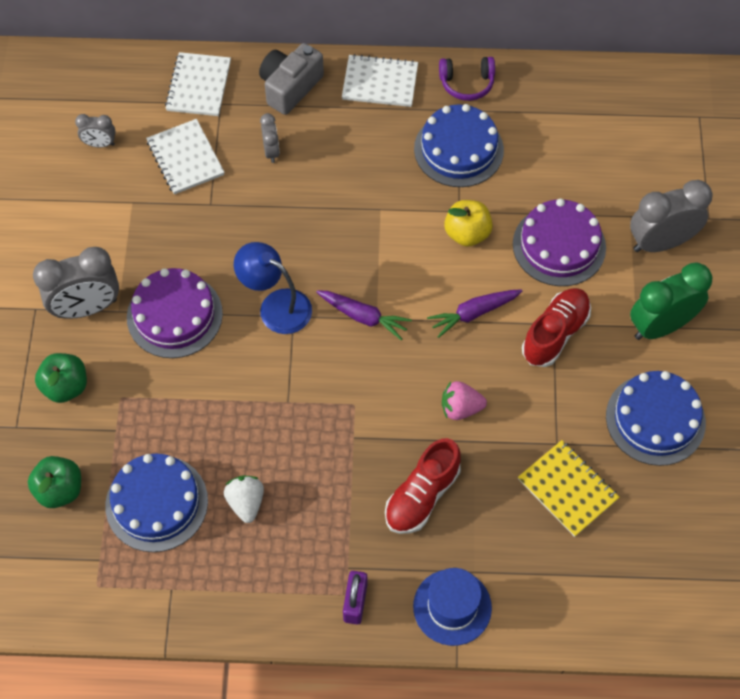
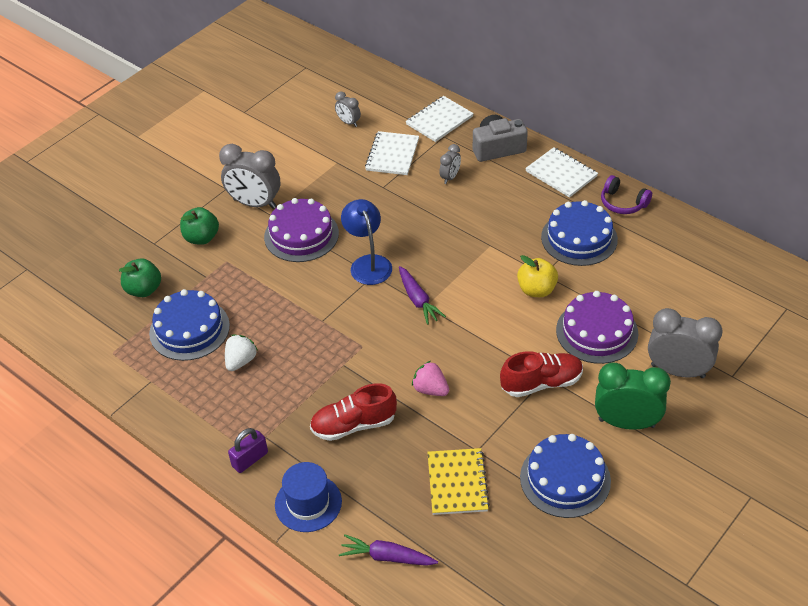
camera: 40 degrees right, 15 degrees down
purple carrot [427,289,522,338] -> purple carrot moved to [339,534,438,566]

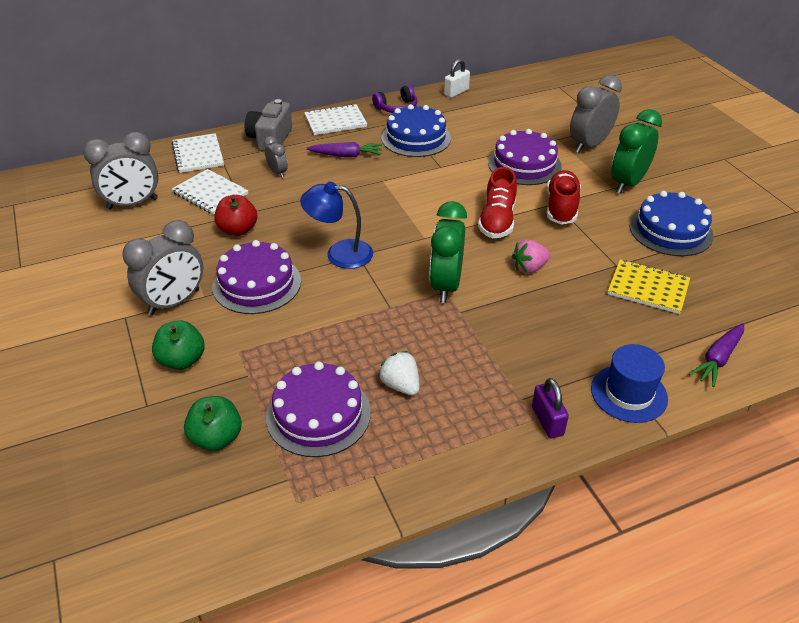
camera: 65 degrees left, 5 degrees down
blue cake [149,289,230,361] -> purple cake [266,362,371,457]
red shoe [310,383,397,441] -> red shoe moved to [478,167,517,238]
grey clock [335,92,361,127] -> grey clock [83,132,158,210], size x1.96
purple carrot [399,266,446,325] -> purple carrot moved to [306,142,382,157]
yellow apple [517,255,558,297] -> none
none -> red apple [215,195,257,236]
none -> green clock [429,201,467,303]
none -> white padlock [444,59,470,98]

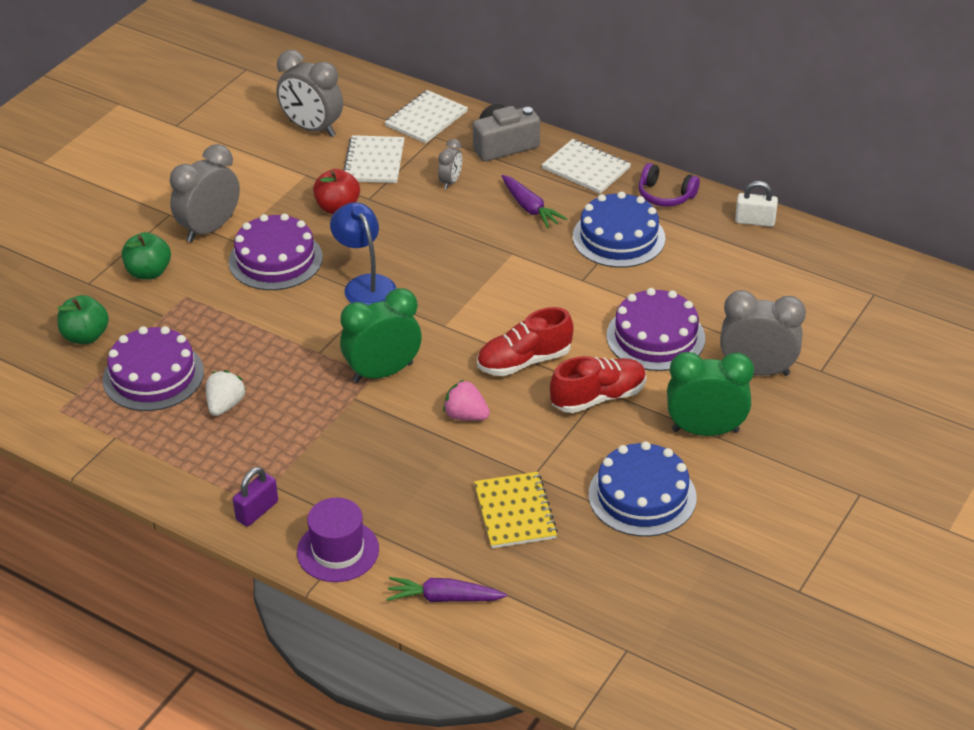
camera: 55 degrees right, 0 degrees up
grey clock [122,220,203,315] -> grey clock turned 120 degrees clockwise [170,144,240,242]
blue hat [591,344,668,423] -> purple hat [297,497,379,582]

